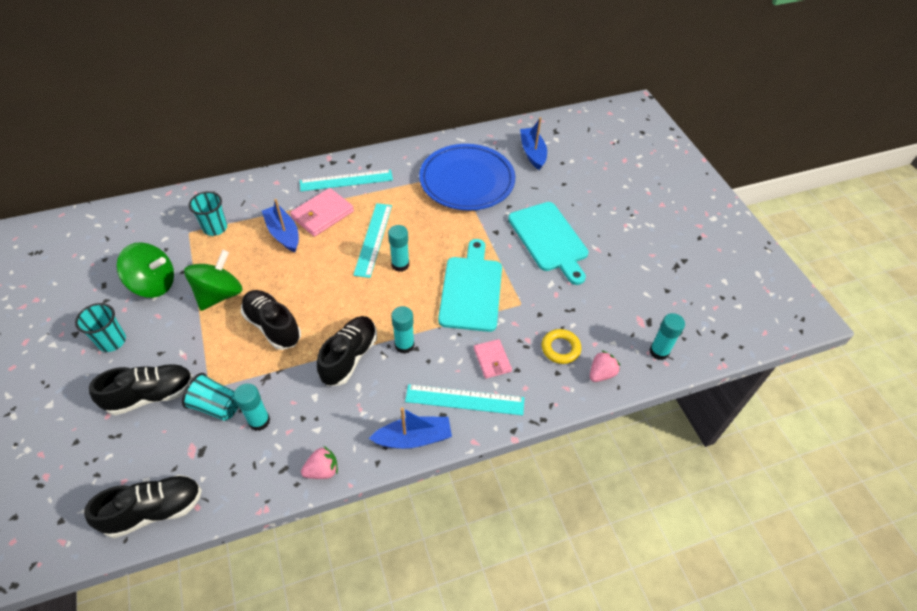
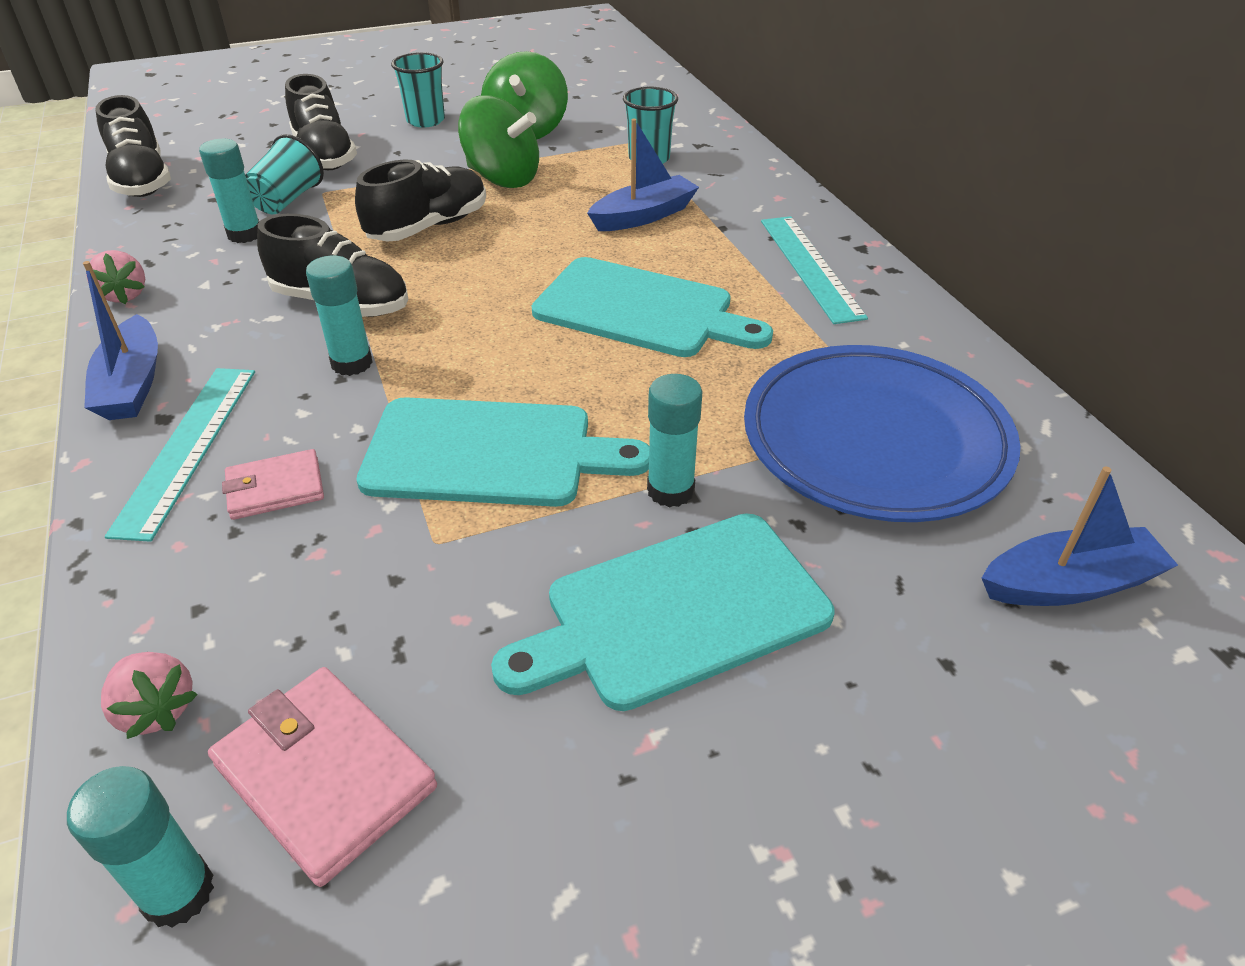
camera: 90 degrees right, 10 degrees down
pink wallet [290,188,354,237] -> pink wallet moved to [208,667,437,887]
turquoise ruler [353,203,392,278] -> turquoise cutting board [532,257,773,357]
turquoise glue stick [388,225,409,272] -> turquoise glue stick moved to [647,374,702,507]
yellow ring [542,329,581,364] -> none

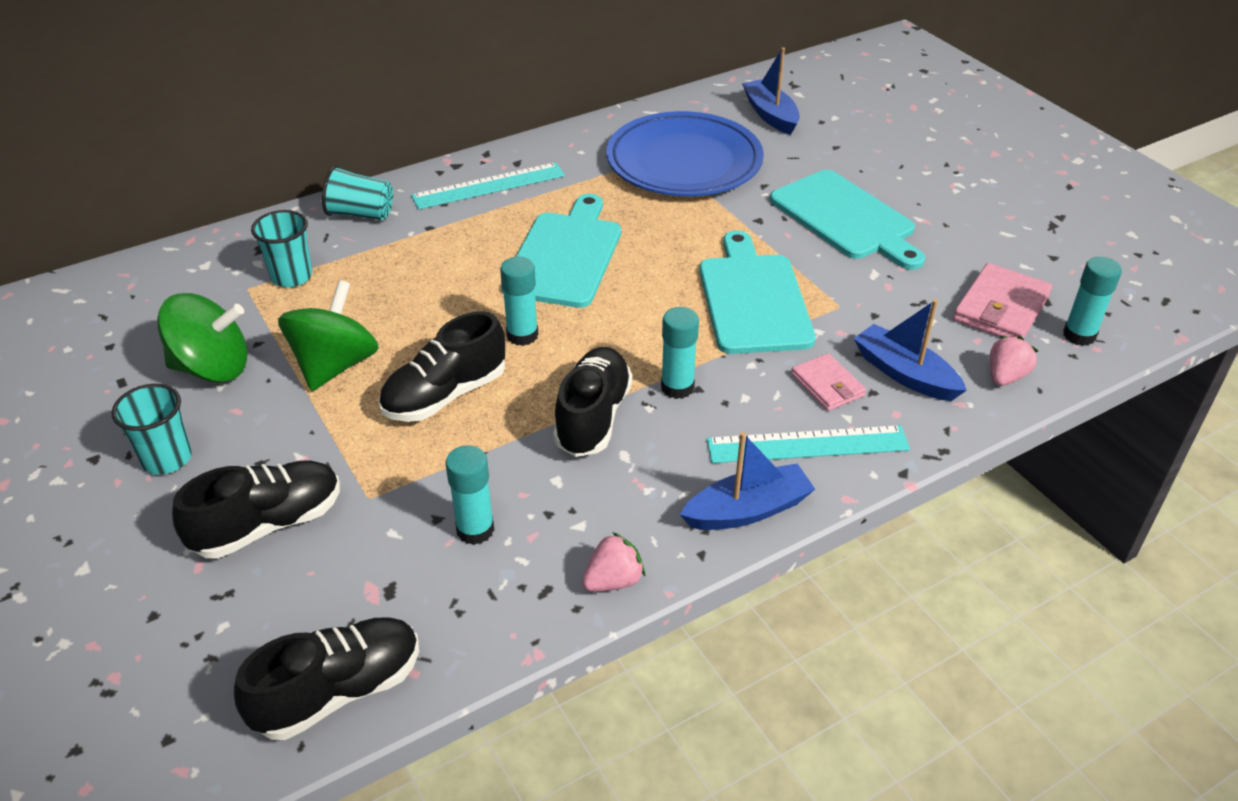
camera: 100 degrees left, 0 degrees up
turquoise cup [245,134,324,214] -> turquoise cup moved to [322,165,393,221]
black shoe [355,159,486,241] -> black shoe turned 75 degrees counterclockwise [379,311,505,422]
blue boat [587,119,699,231] -> blue boat moved to [853,299,967,401]
turquoise glue stick [647,374,702,507] -> turquoise glue stick moved to [500,257,539,346]

